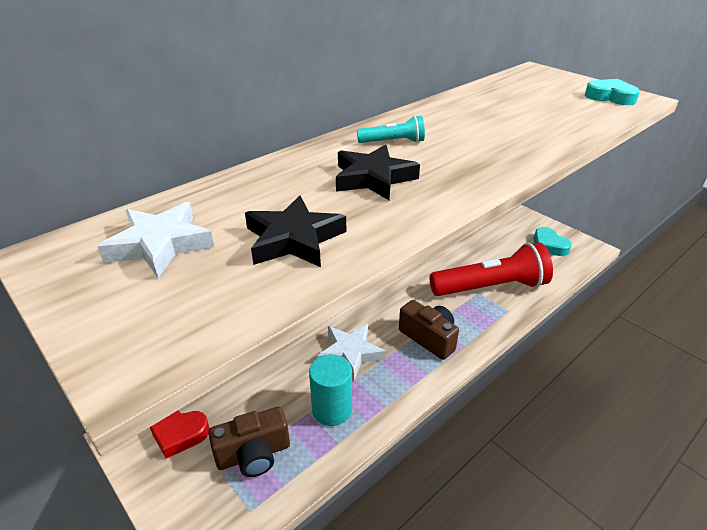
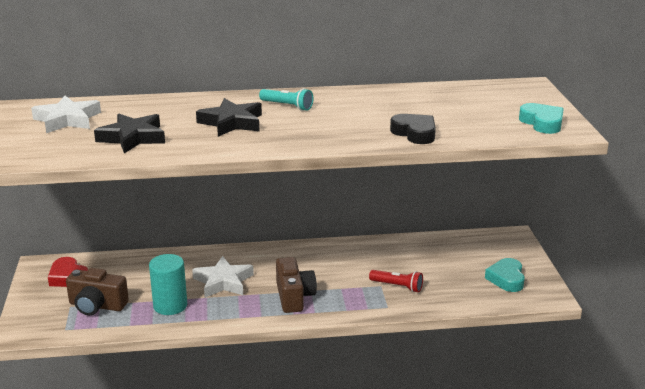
camera: 35 degrees right, 10 degrees down
red flashlight [429,242,553,296] -> red flashlight [369,270,423,292], size x0.44
none -> black heart [390,114,436,144]

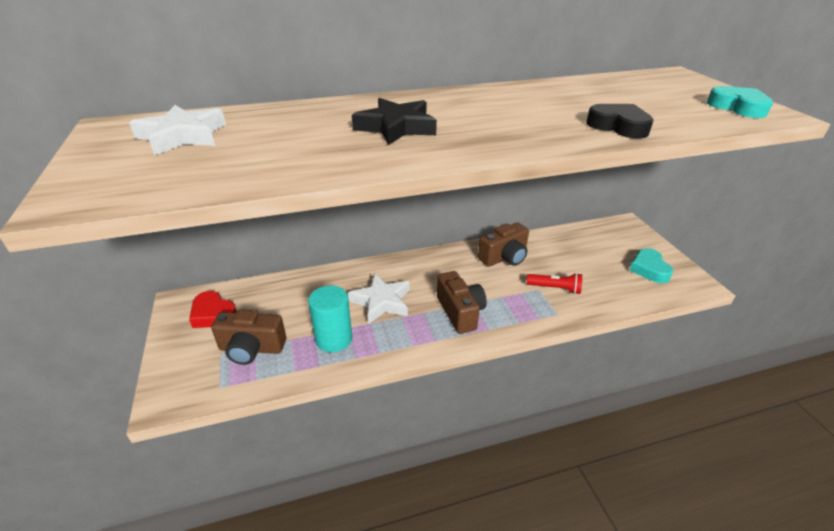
camera: 10 degrees left, 10 degrees up
black star [94,113,165,154] -> none
turquoise flashlight [259,88,314,111] -> none
none -> brown camera [478,223,529,267]

